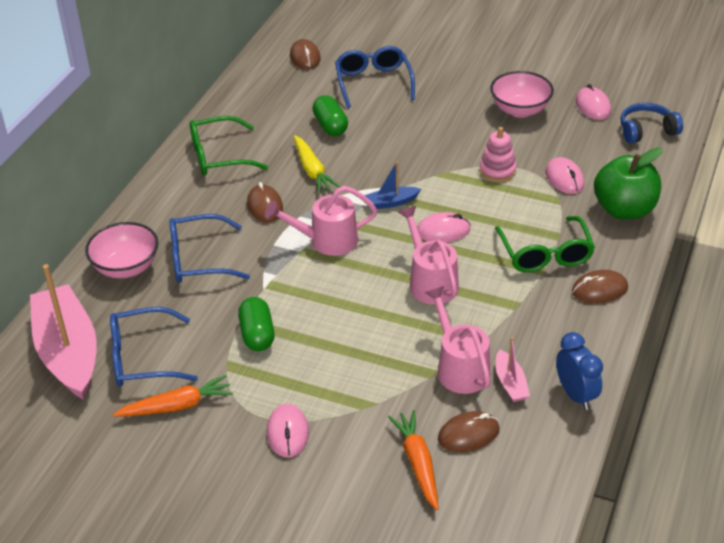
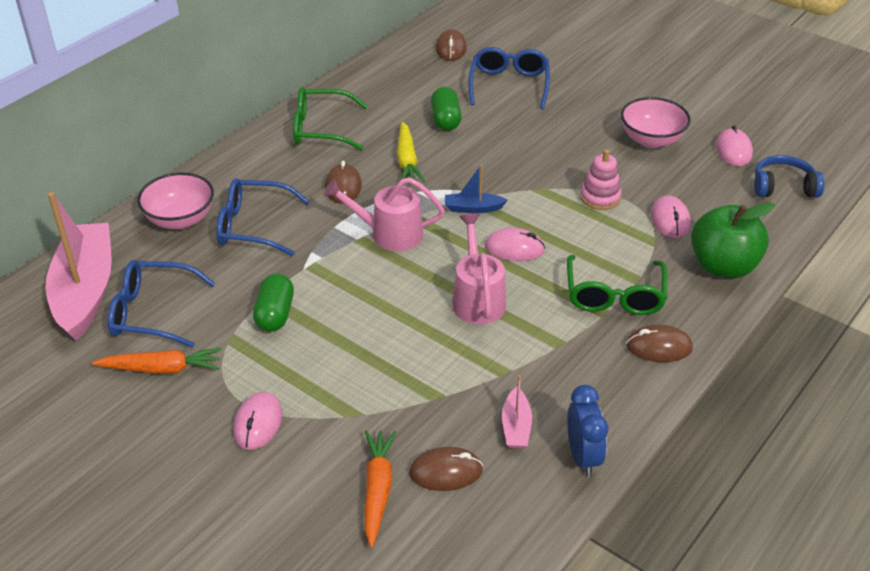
camera: 15 degrees right, 0 degrees up
pink watering can [425,286,491,394] -> none

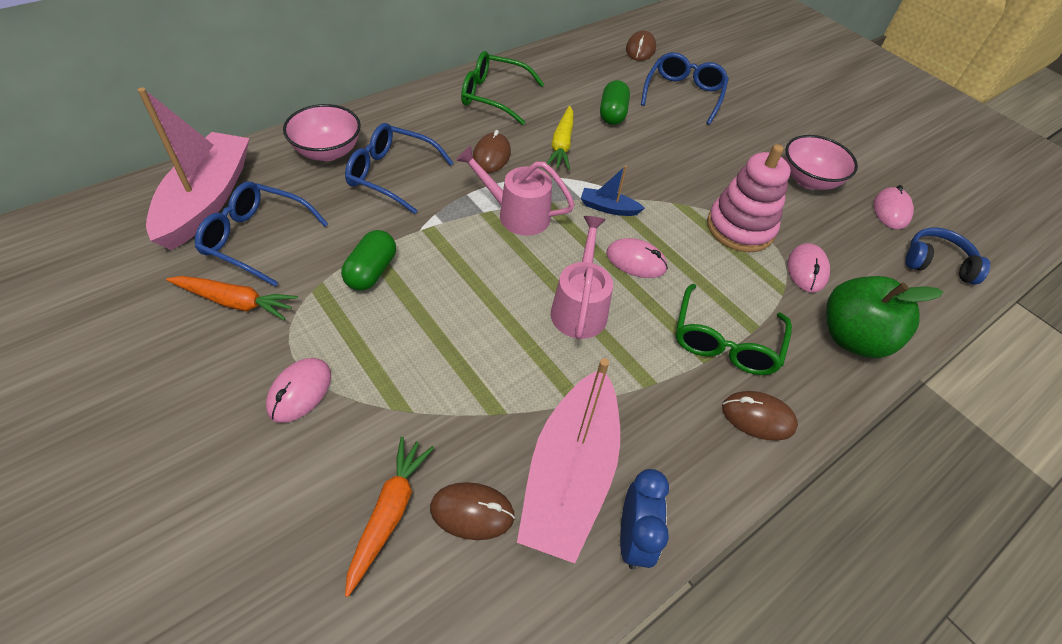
camera: 10 degrees right, 10 degrees up
pink boat [502,375,532,449] -> pink boat [517,358,620,563], size x2.32
pink stacking toy [581,149,621,210] -> pink stacking toy [707,144,791,252], size x1.65

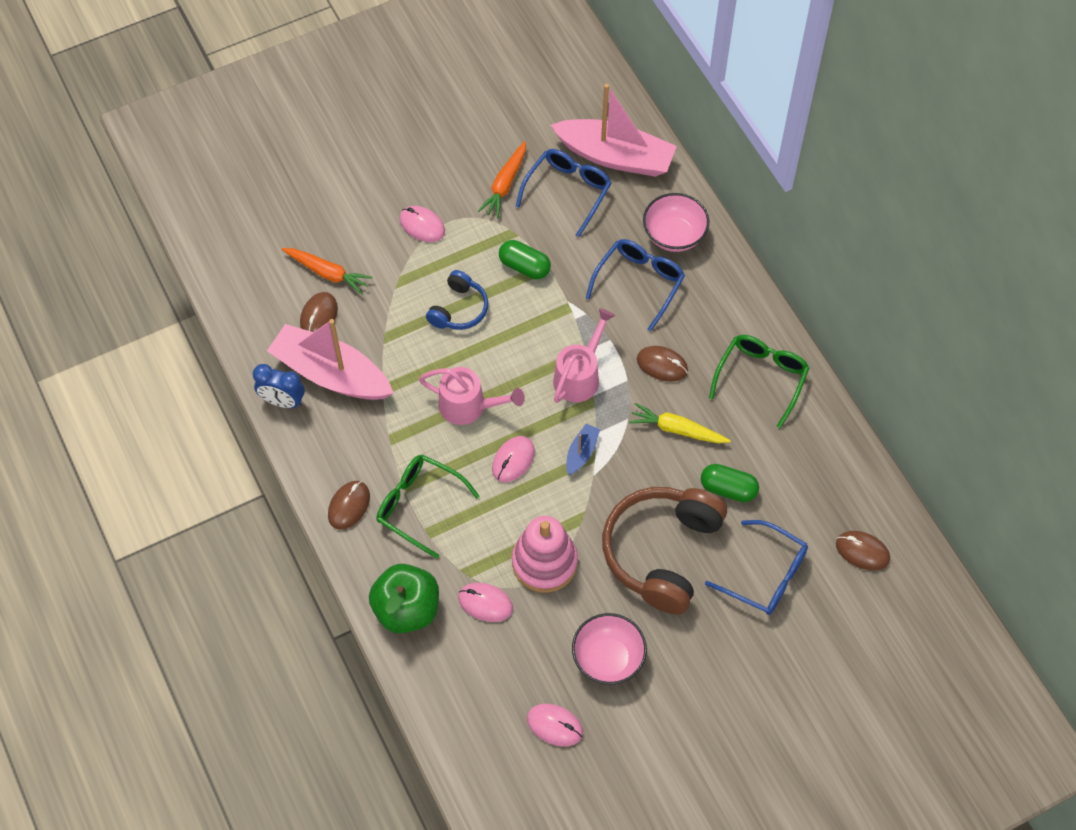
camera: 105 degrees right, 10 degrees up
blue headphones [905,227,990,285] -> blue headphones moved to [426,270,488,330]
none -> brown headphones [602,487,727,615]

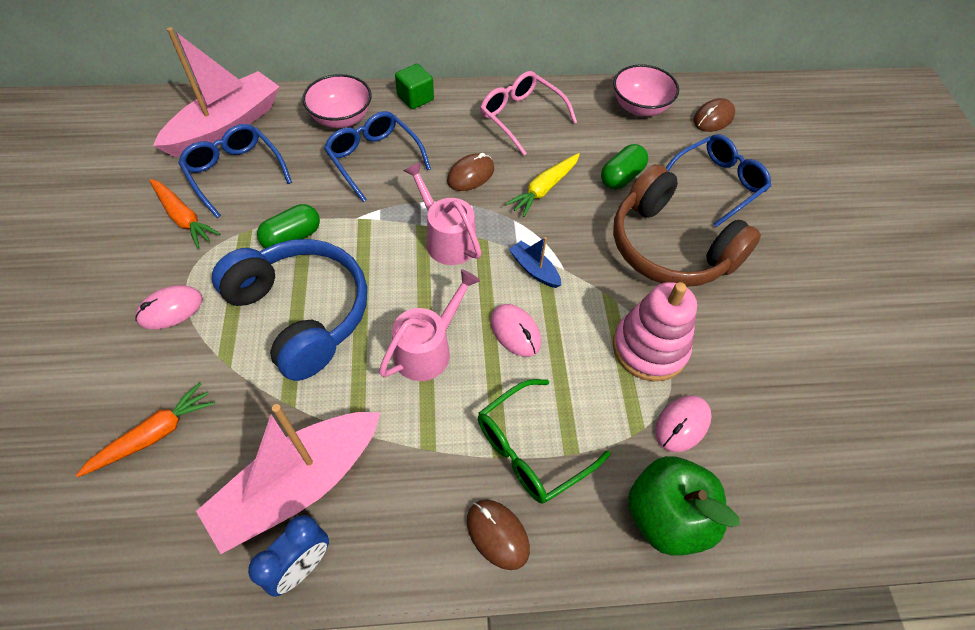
camera: 70 degrees left, 5 degrees down
brown mouse [300,292,338,332] -> none
blue headphones [426,270,488,330] -> blue headphones [212,239,367,381], size x1.92
pink mouse [527,704,583,746] -> none
pink bowl [572,613,647,685] -> pink bowl moved to [613,64,679,116]
green glasses [709,335,809,428] -> pink glasses [480,71,577,156]
none -> green cube [395,64,434,109]

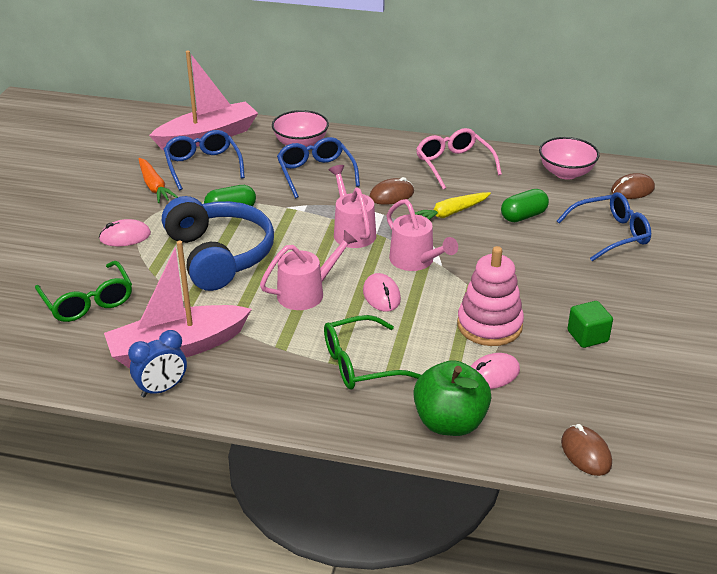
camera: 20 degrees right, 20 degrees down
orange carrot [76,382,215,477] -> green glasses [35,261,132,322]
green cube [395,64,434,109] -> green cube moved to [567,301,613,348]
brown mouse [467,500,530,570] -> brown mouse moved to [561,424,612,476]
blue boat [509,237,561,288] -> pink watering can [386,199,458,271]
brown headphones [613,164,761,287] -> none

